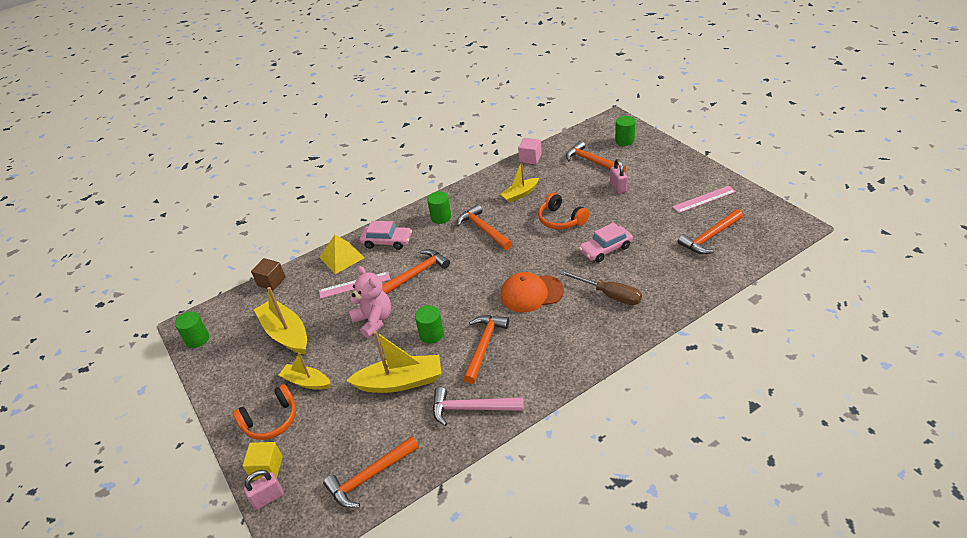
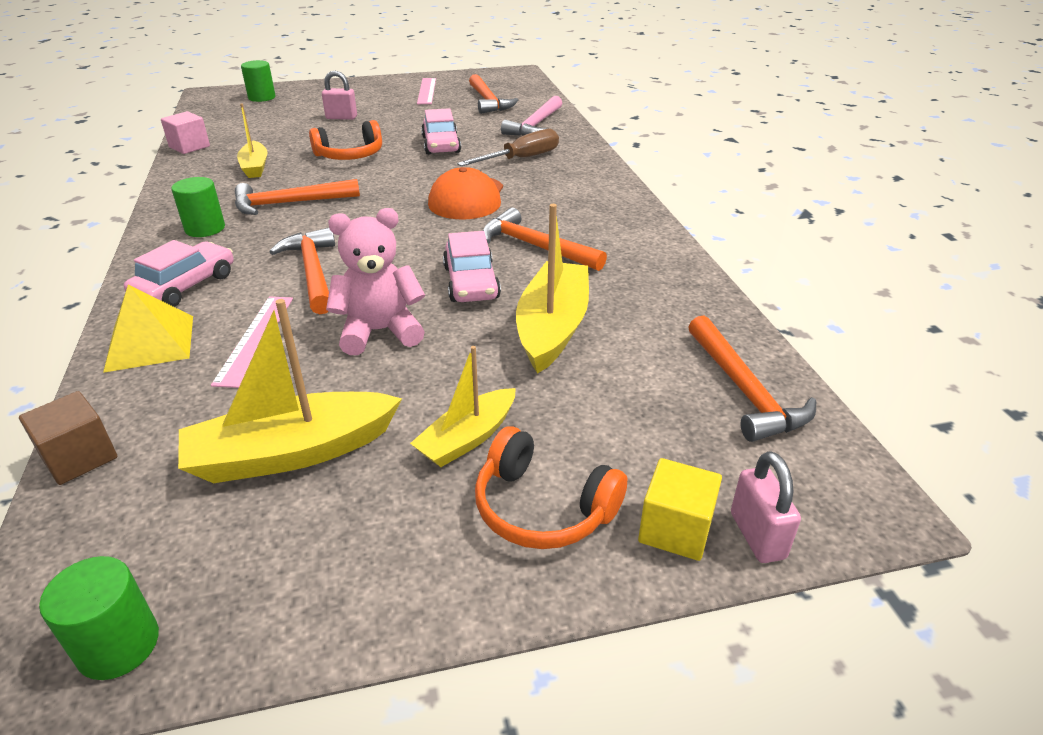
camera: 75 degrees left, 5 degrees down
orange headphones [233,384,296,440] -> orange headphones turned 135 degrees clockwise [475,426,627,549]
green cylinder [415,305,444,344] -> pink car [443,231,501,302]
pink hammer [433,387,524,426] -> pink hammer moved to [501,96,562,136]
orange hammer [566,141,626,173] -> none

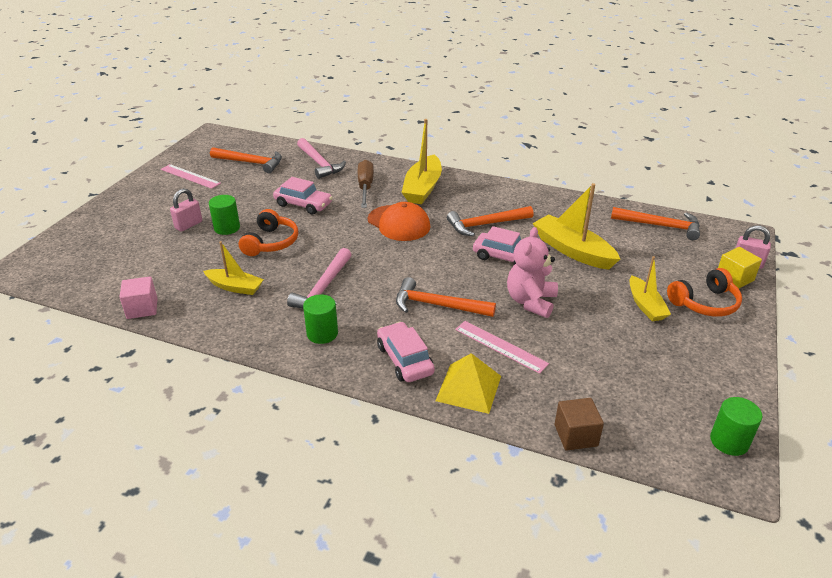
camera: 55 degrees left, 0 degrees up
yellow boat [178,299,402,483] -> yellow boat moved to [402,119,442,204]
orange hammer [235,179,360,215] -> pink hammer [287,248,352,308]
green cylinder [241,60,275,102] -> green cylinder moved to [209,195,240,235]

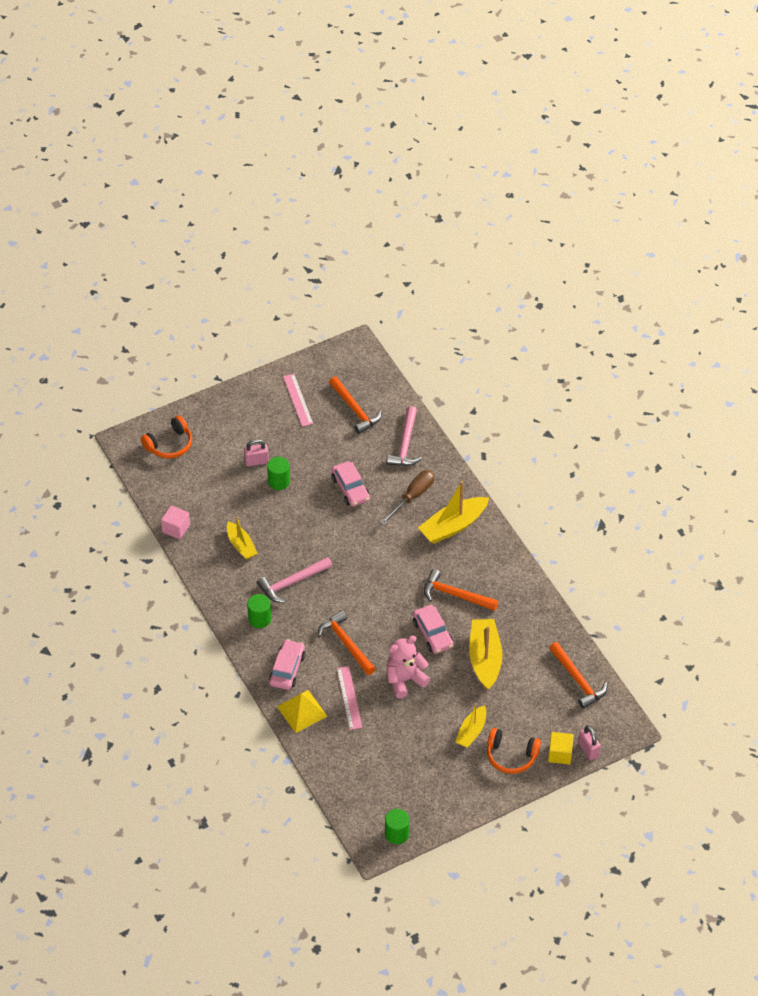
camera: 40 degrees right, 15 degrees up
orange headphones [239,209,298,256] -> orange headphones moved to [141,415,192,458]
orange cap [368,202,430,241] -> none
brown cube [555,398,604,451] -> none

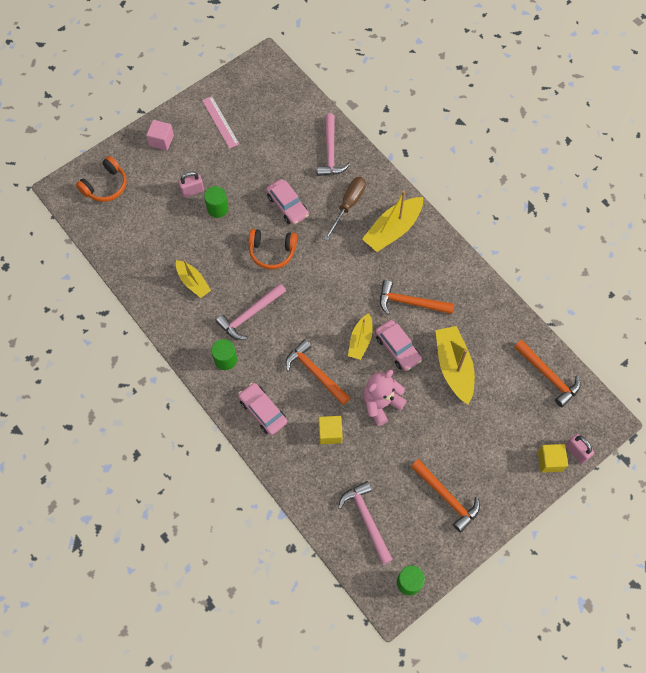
camera: 10 degrees left, 15 degrees up
pink cube [161,505,190,539] -> pink cube moved to [146,120,174,151]
pink car [269,639,305,690] -> pink car turned 45 degrees counterclockwise [238,383,287,435]
yellow pyramid [277,690,328,733] -> none
orange hammer [329,376,382,434] -> orange hammer moved to [411,459,480,533]
pink ruler [337,666,362,730] -> yellow cube [319,416,343,444]
yellow boat [455,703,486,748] -> yellow boat moved to [348,313,373,360]
orange headphones [487,728,541,774] -> orange headphones moved to [249,229,297,269]
none -> pink hammer [338,481,393,565]

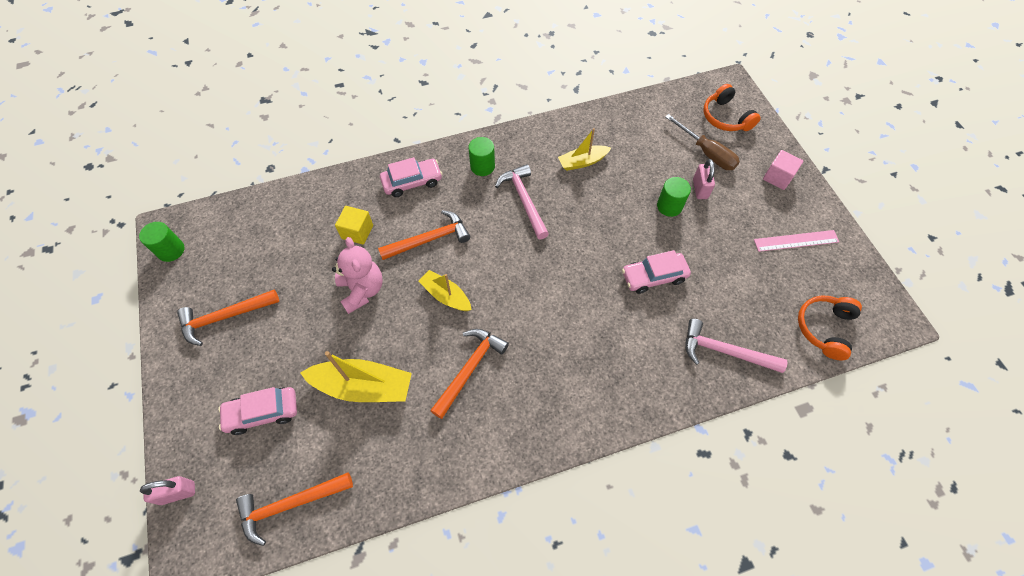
camera: 110 degrees right, 5 degrees down
orange headphones [249,229,297,269] -> orange headphones moved to [798,295,862,360]
brown screwdriver [324,177,366,241] -> brown screwdriver moved to [665,114,740,170]
pink hammer [338,481,393,565] -> none
yellow boat [362,190,423,252] -> none
pink car [375,320,422,371] -> pink car moved to [218,387,297,435]
yellow cube [538,444,568,473] -> none

